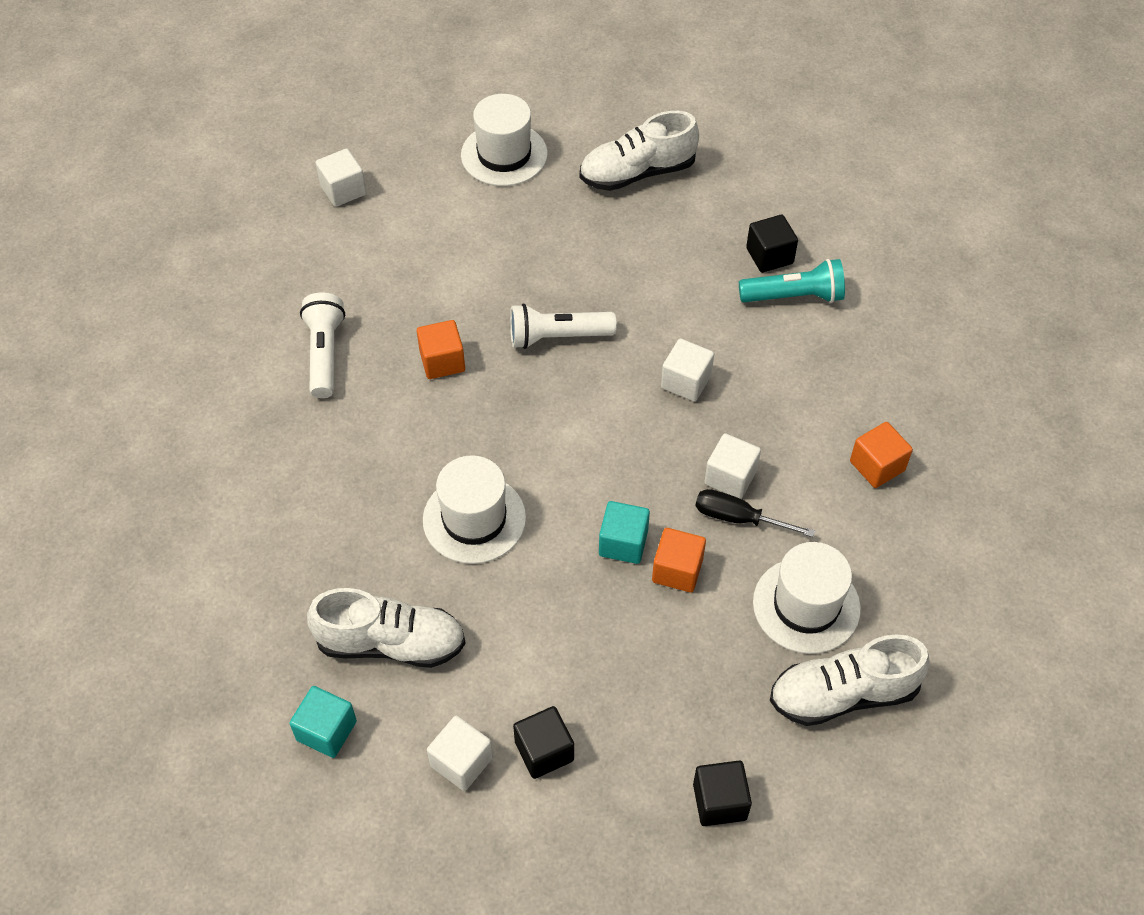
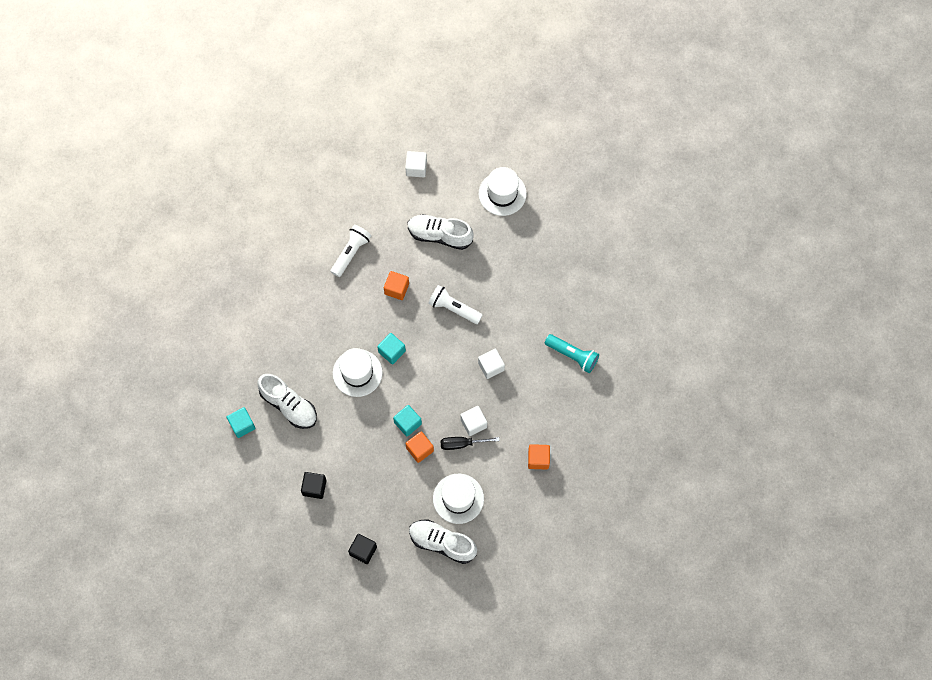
camera: 35 degrees right, 15 degrees up
white cube [427,716,493,791] -> none
white shoe [579,111,699,191] -> white shoe moved to [407,214,474,250]
black screwdriver [695,489,815,537] -> black screwdriver turned 60 degrees counterclockwise [440,437,500,450]
black cube [746,214,798,273] -> none
none -> turquoise cube [377,333,406,365]

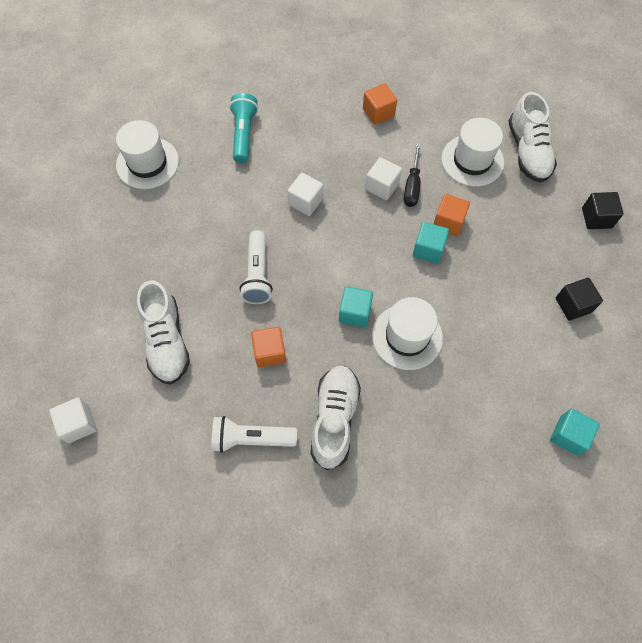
camera: 120 degrees left, 5 degrees down
white shoe [257,374,317,429] -> white shoe moved to [310,366,361,470]
black screwdriver [440,437,500,450] -> black screwdriver turned 45 degrees clockwise [404,143,421,207]
white hat [479,167,527,216] -> white hat moved to [116,120,179,189]

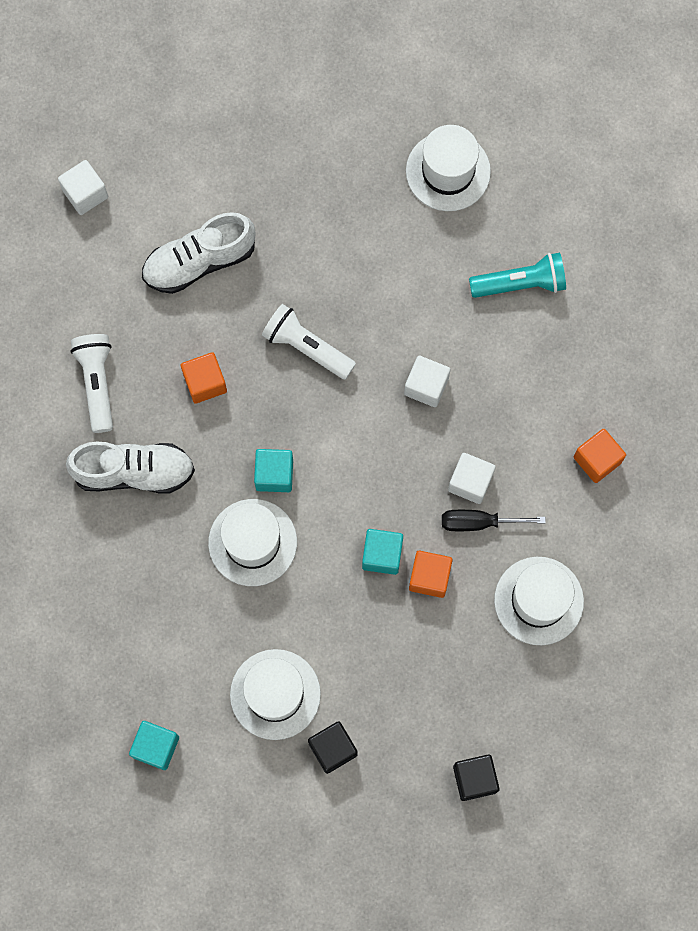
camera: 80 degrees right, 10 degrees up
white flashlight [240,230,273,304] -> white flashlight turned 45 degrees clockwise [262,304,356,380]
white shoe [508,92,557,183] -> none
none -> white hat [230,649,321,740]

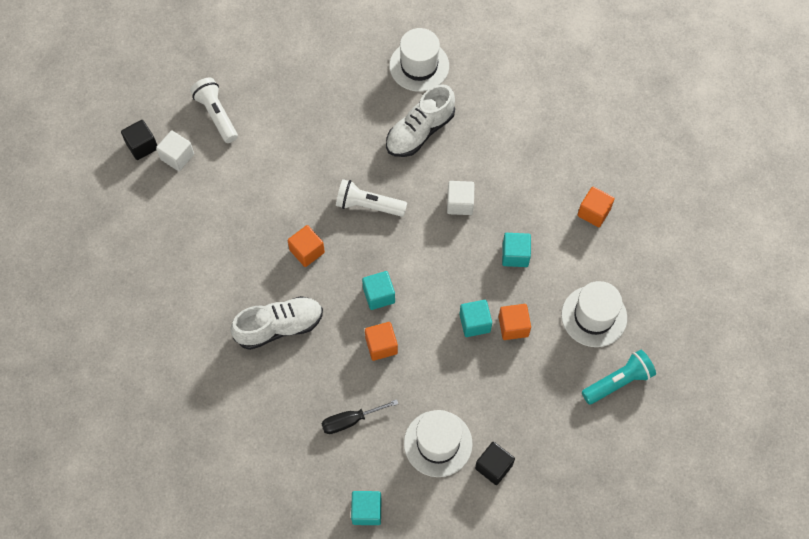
camera: 20 degrees left, 10 degrees down
white flashlight [71,334,113,433] -> white flashlight moved to [190,78,238,143]
white shoe [142,212,256,294] -> white shoe moved to [386,84,455,157]
white hat [208,499,297,586] -> orange cube [365,322,398,361]
black screwdriver [442,510,546,531] -> black screwdriver moved to [321,399,398,434]
white cube [448,453,496,504] -> turquoise cube [502,233,531,267]
black cube [453,755,499,801] -> black cube moved to [121,120,157,160]
turquoise flashlight [469,253,566,298] -> turquoise flashlight moved to [582,350,656,405]

